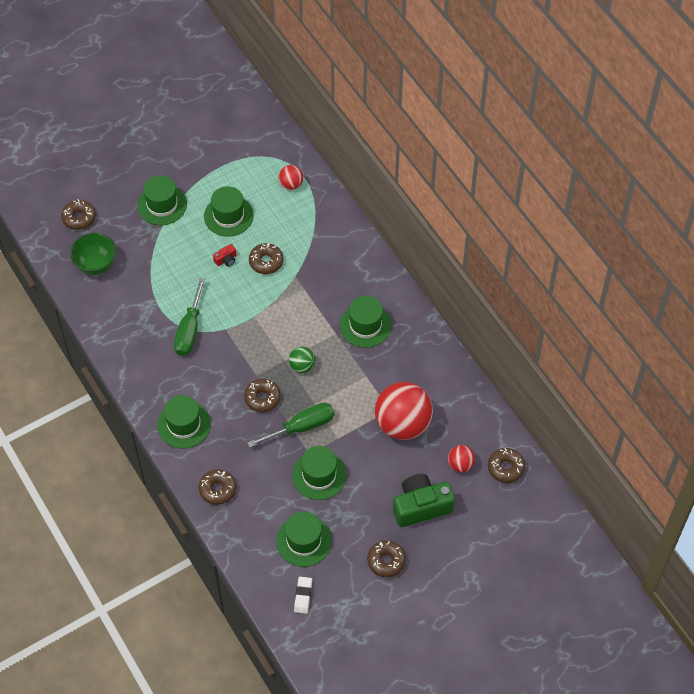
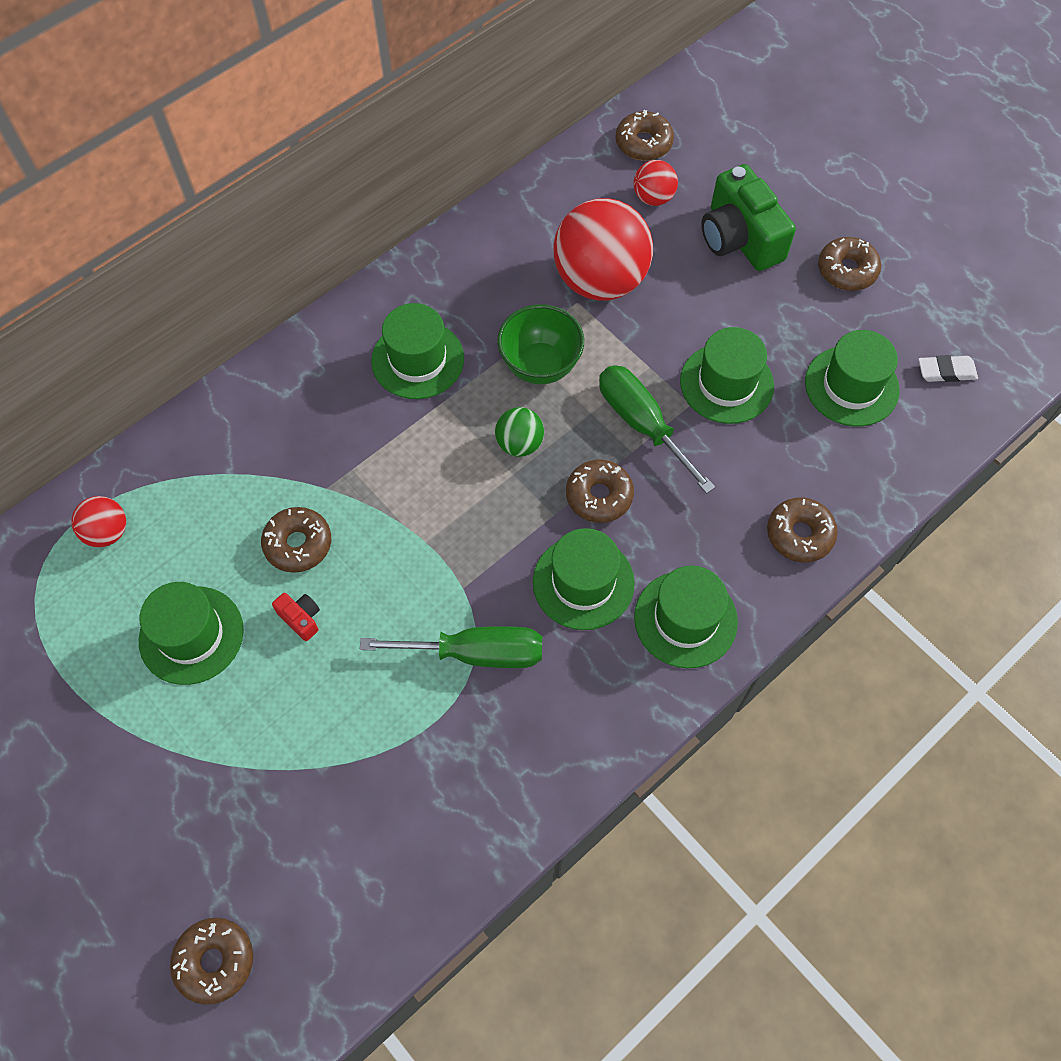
camera: 100 degrees left, 5 degrees up
green bowl [70,233,117,275] -> green bowl moved to [497,304,584,384]
green hat [137,175,187,225] -> green hat moved to [533,528,635,630]

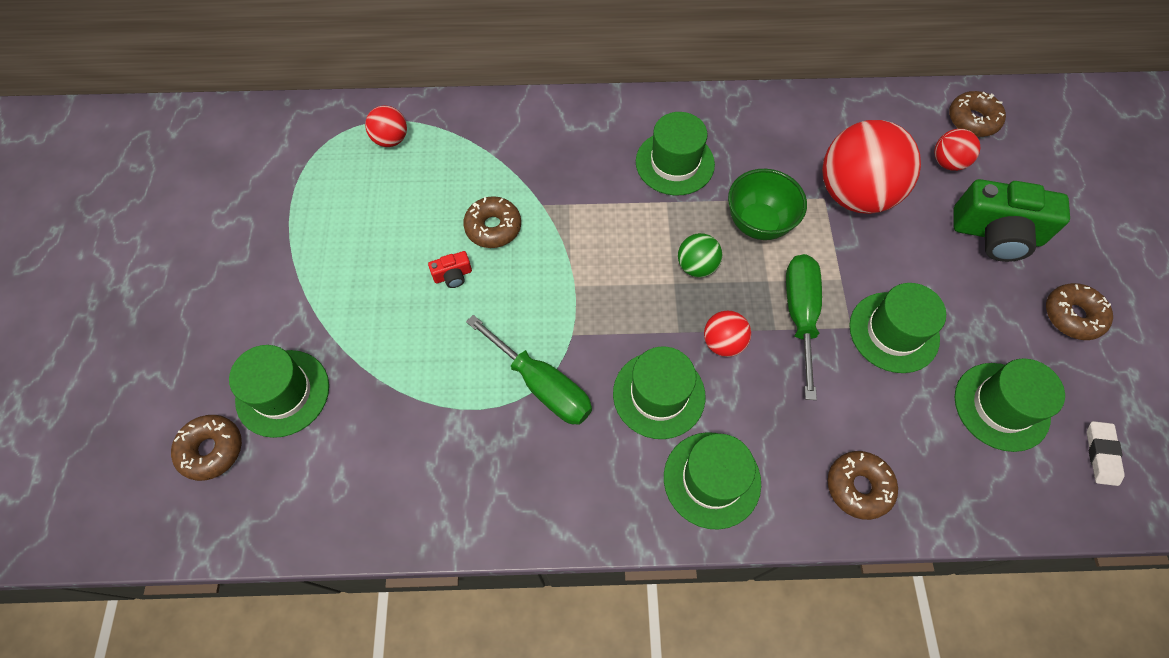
camera: 40 degrees right, 0 degrees up
green hat [139,582,244,685] -> green hat moved to [229,345,329,438]
red camera [272,593,320,641] -> red camera turned 75 degrees clockwise [428,251,472,288]
brown donut [566,460,634,523] -> red ball [704,310,751,357]
green camera [701,164,796,271] -> green camera turned 90 degrees counterclockwise [954,179,1070,262]
white eraser [918,355,978,382] -> white eraser turned 60 degrees clockwise [1087,421,1125,486]

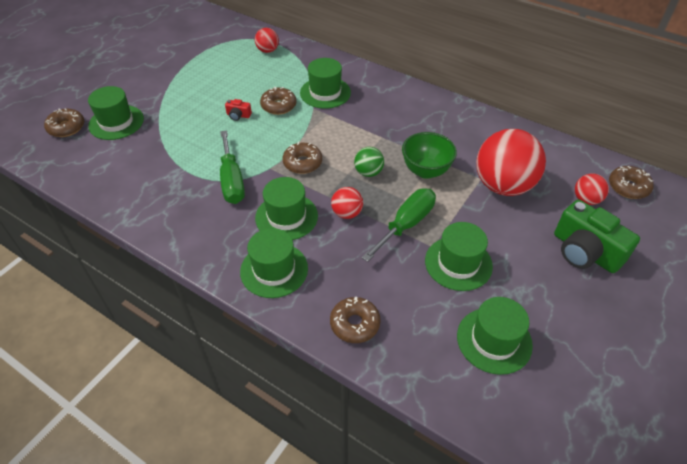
camera: 35 degrees right, 15 degrees down
green hat [636,112,715,196] -> green hat moved to [300,58,351,109]
brown donut [1046,283,1113,340] -> brown donut moved to [283,142,322,174]
white eraser [1087,421,1125,486] -> none

